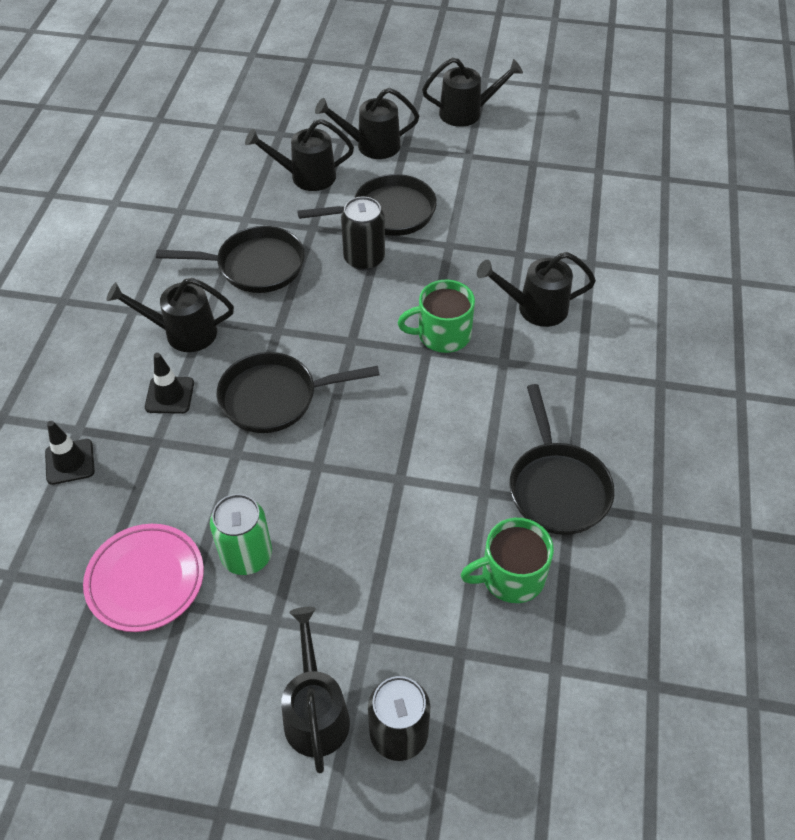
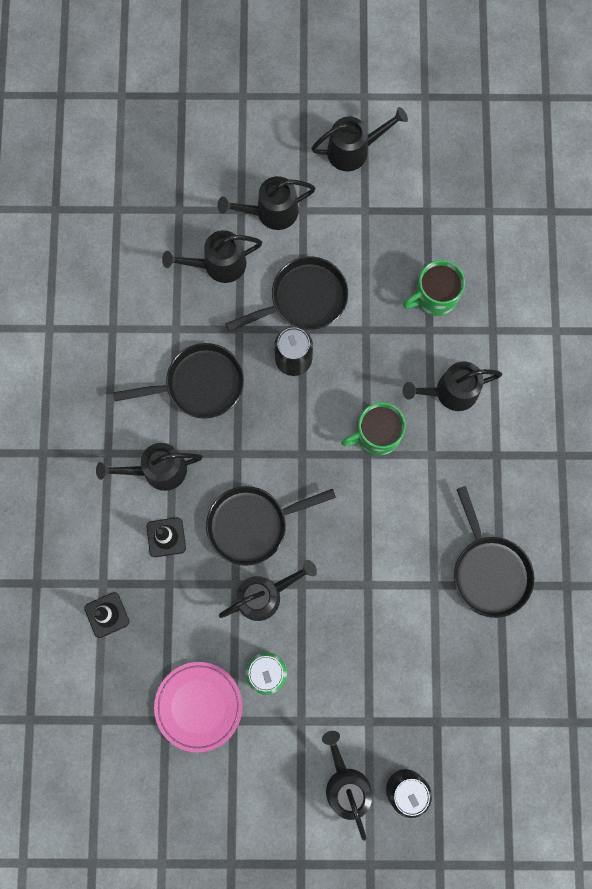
camera: 10 degrees left, 25 degrees up
green mug [461,518,554,603] -> green mug moved to [403,260,465,316]
none -> black watering can [219,560,317,621]

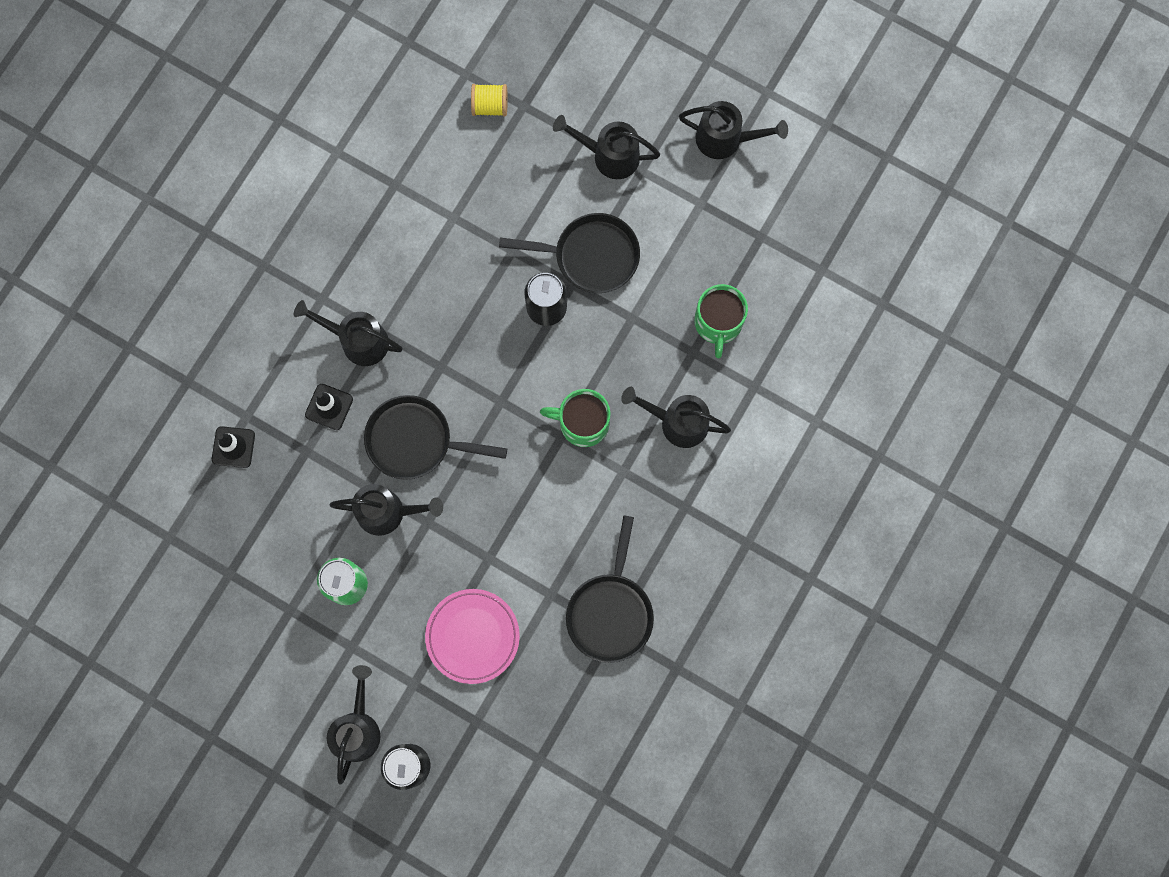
camera: 30 degrees right, 0 degrees up
black pan [113,343,244,419] -> none
pink plate [154,662,242,752] -> pink plate moved to [425,589,520,684]
black watering can [162,230,262,283] -> none
green mug [403,260,465,316] -> green mug turned 90 degrees counterclockwise [694,284,748,358]
none -> yellow spool [471,84,508,117]

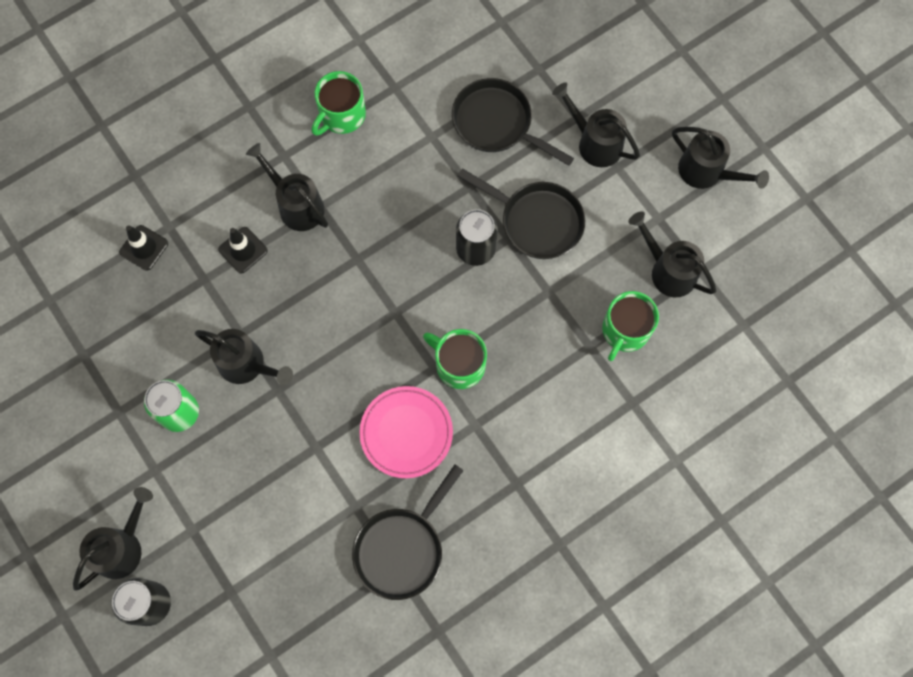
camera: 25 degrees right, 5 degrees down
black pan [364,395,507,480] -> black pan moved to [452,78,574,166]
pink plate [425,589,520,684] -> pink plate moved to [359,386,453,478]
yellow spool [471,84,508,117] -> none
black watering can [621,387,731,448] -> black watering can moved to [628,211,716,297]
none -> green mug [312,71,366,136]

